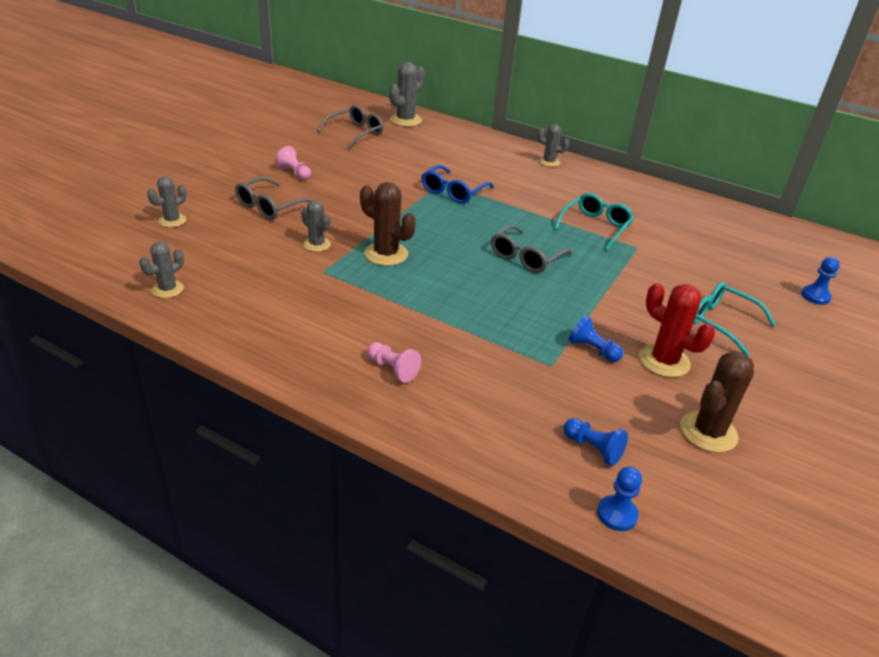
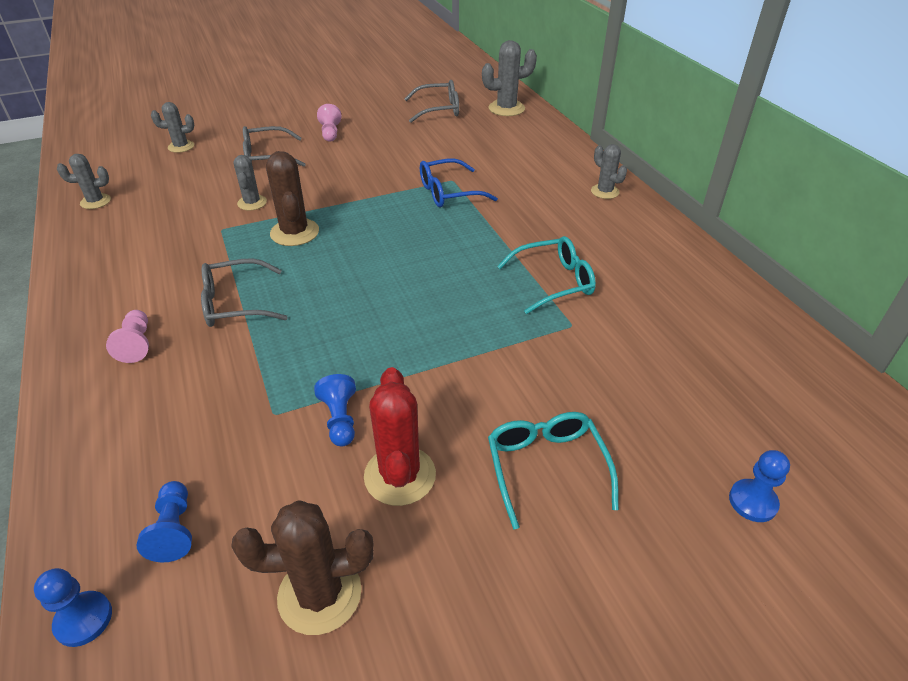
camera: 40 degrees right, 5 degrees up
grey glasses [491,225,572,273] -> grey glasses moved to [201,258,288,327]

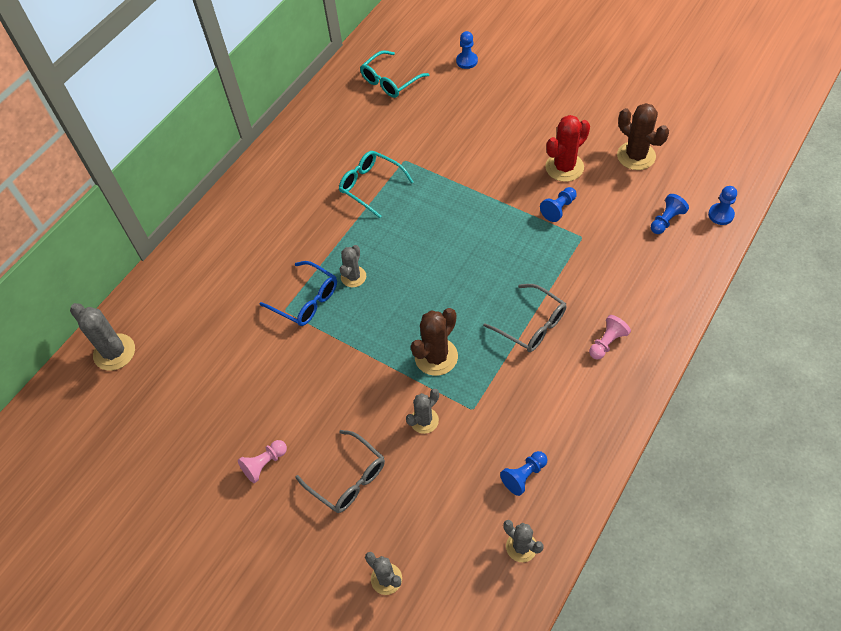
camera: 120 degrees left, 15 degrees up
grey glasses [404,80,459,123] -> none
turquoise glasses [488,412,619,530] -> turquoise glasses moved to [360,50,429,98]
grey cactus [591,144,627,199] -> grey cactus moved to [340,245,366,287]
none -> blue pawn [500,451,547,496]

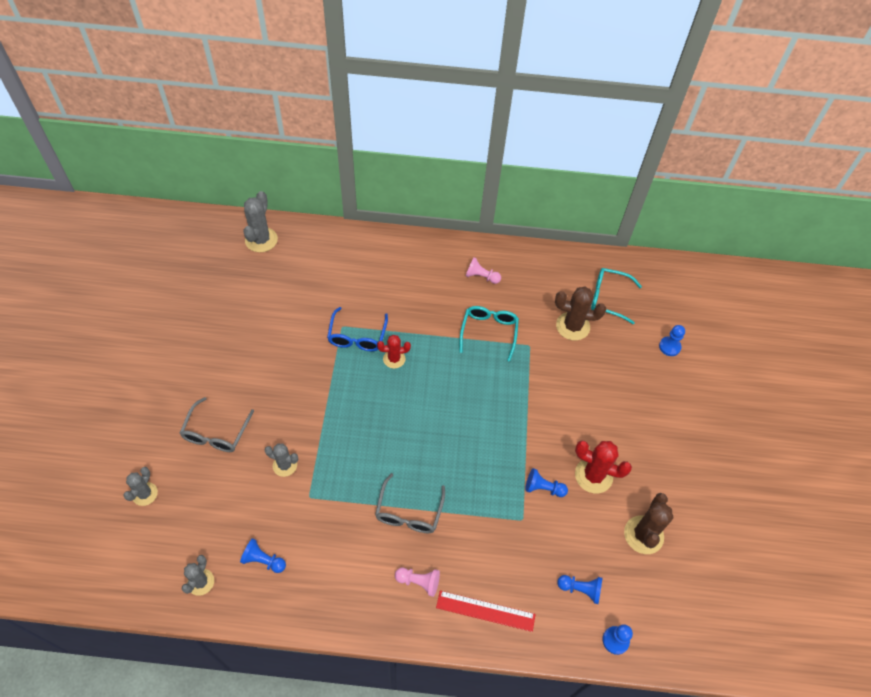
camera: 55 degrees right, 0 degrees up
pink pawn [238,440,287,483] -> pink pawn moved to [465,257,501,284]
grey cactus [340,245,366,287] -> red cactus [377,335,411,368]
brown cactus [411,308,458,376] -> brown cactus moved to [555,287,606,341]
none -> red ruler [436,591,536,632]

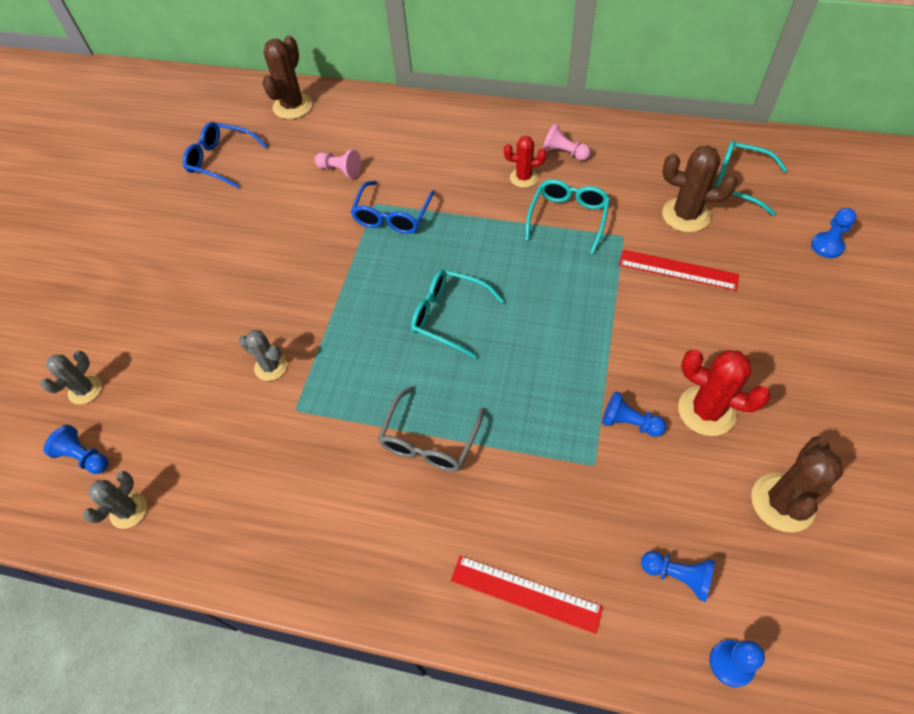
camera: 15 degrees right, 0 degrees up
grey glasses [180,397,254,452] -> none
blue pawn [240,538,286,573] -> blue pawn moved to [44,425,109,474]
grey cactus [243,191,278,252] -> brown cactus [262,36,313,119]
red cactus [377,335,411,368] -> red cactus moved to [504,136,547,188]
pink pawn [395,568,440,597] -> pink pawn moved to [315,150,361,178]
none -> blue glasses [183,122,268,188]
none -> turquoise glasses [411,269,504,359]
none -> red ruler [619,249,739,291]

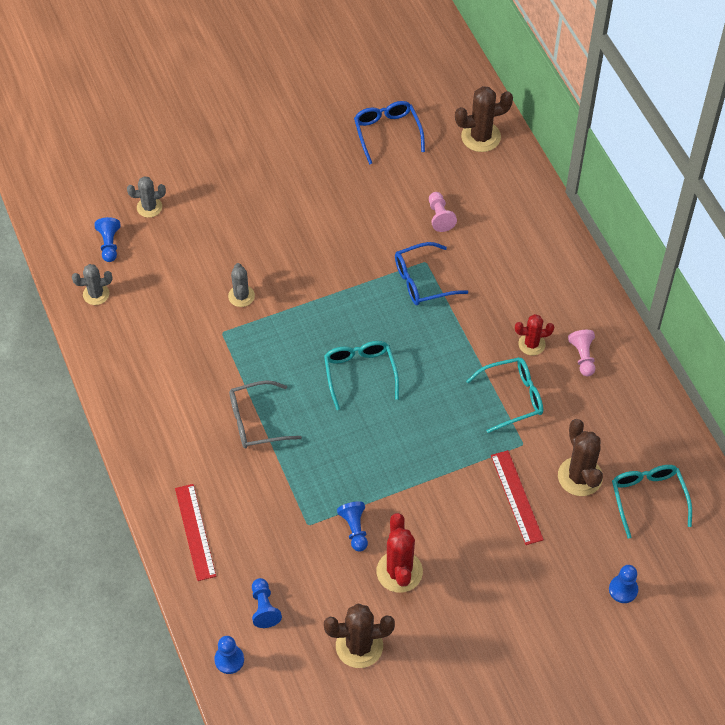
camera: 50 degrees right, 0 degrees up
red cactus [504,136,547,188] -> red cactus turned 60 degrees counterclockwise [515,314,554,355]

